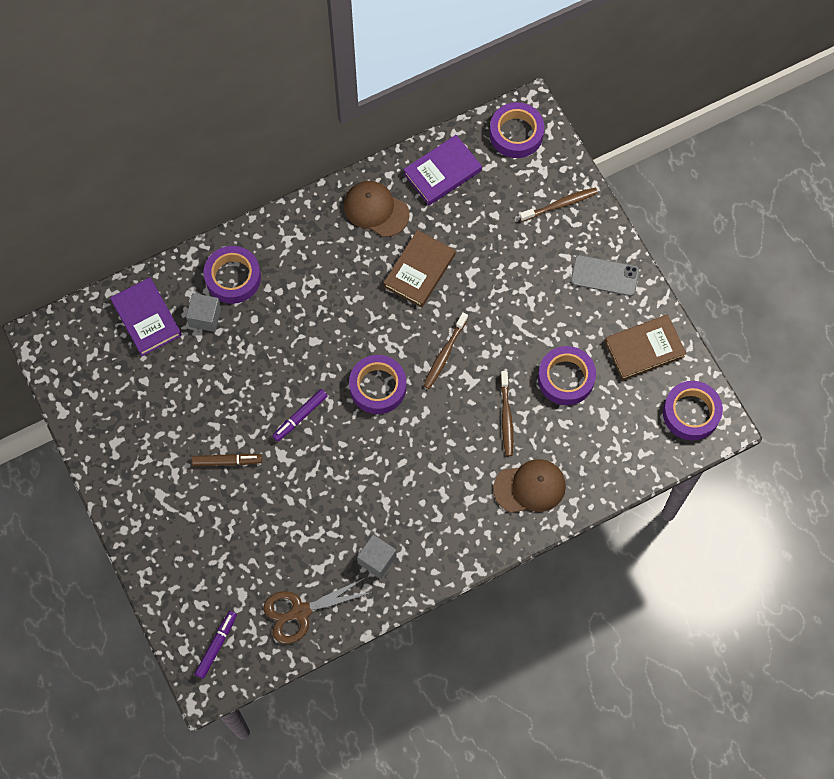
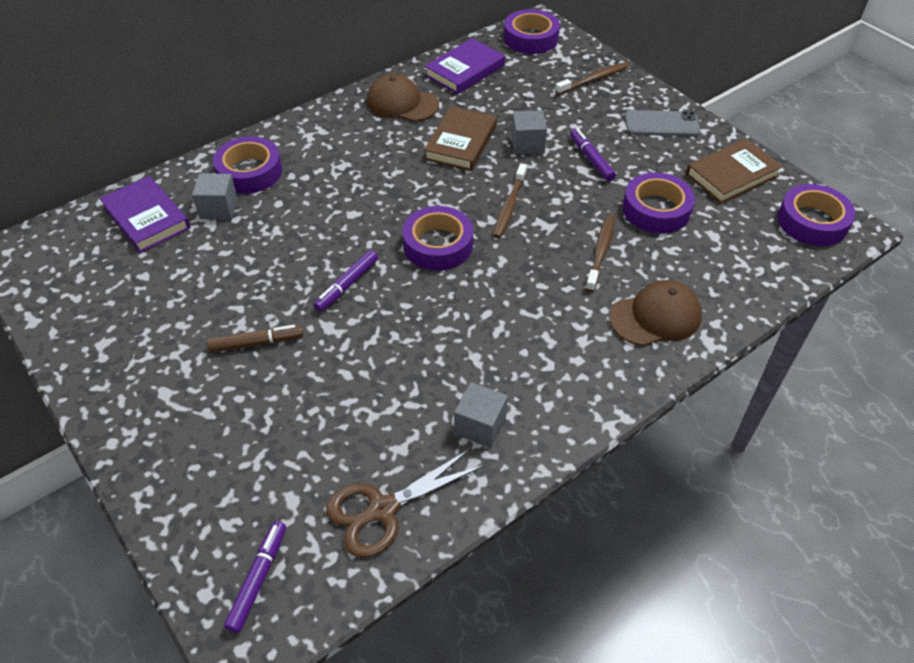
camera: 10 degrees left, 20 degrees down
brown toothbrush [500,371,513,456] -> brown toothbrush turned 150 degrees counterclockwise [586,215,615,292]
none -> grey cube [511,110,547,154]
none -> purple marker [570,128,616,181]

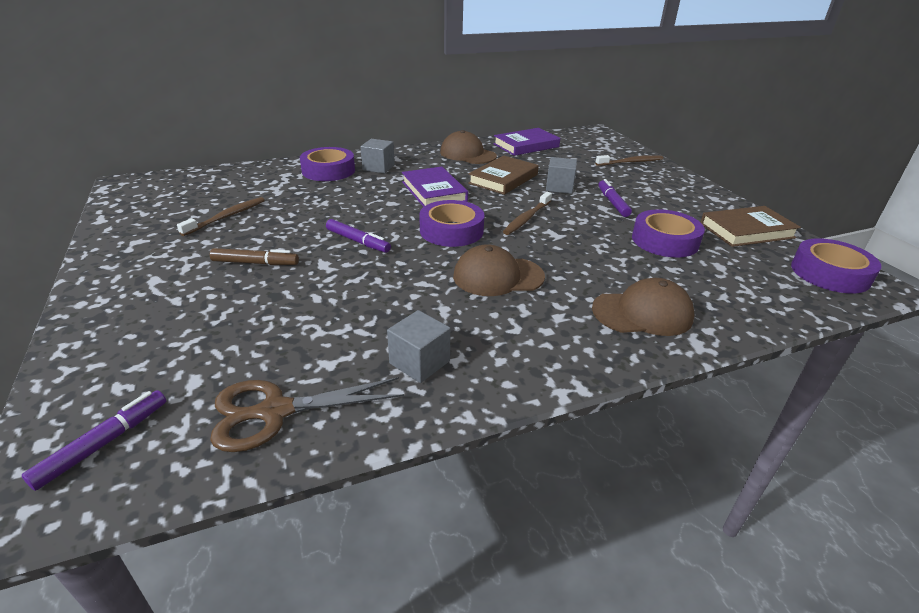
camera: 15 degrees right, 15 degrees down
purple book [100,176,190,253] -> purple book moved to [402,167,468,207]
grey cube [192,173,238,220] -> grey cube moved to [360,139,395,173]
purple marker [313,250,378,312] -> purple marker turned 105 degrees counterclockwise [326,219,391,253]
purple tape [504,9,560,54] -> none
brown toothbrush [586,215,615,292] -> brown toothbrush moved to [177,197,265,236]
grey phone [625,110,701,136] -> none
none -> brown cap [453,244,545,296]

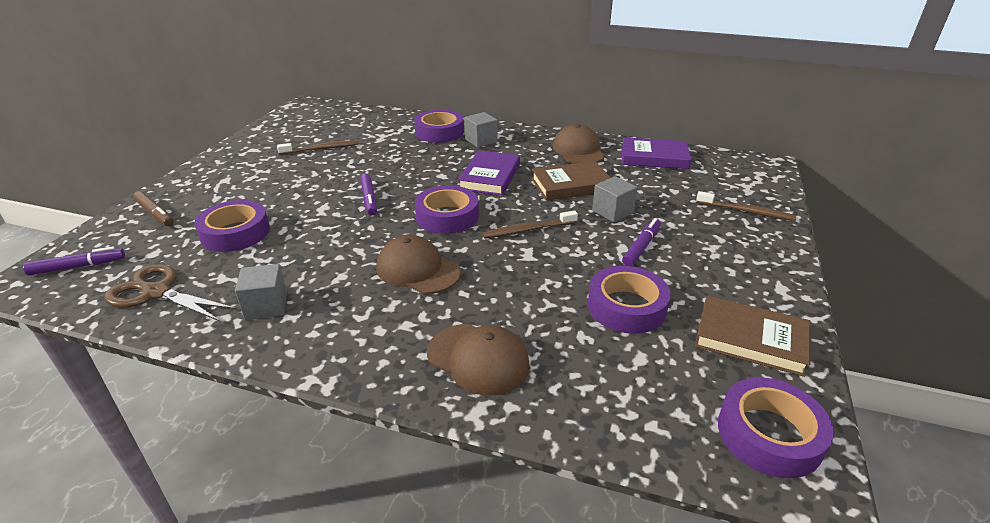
camera: 40 degrees right, 0 degrees up
brown marker [210,248,299,265] -> brown marker moved to [133,191,174,226]
none -> purple tape [195,200,270,252]

